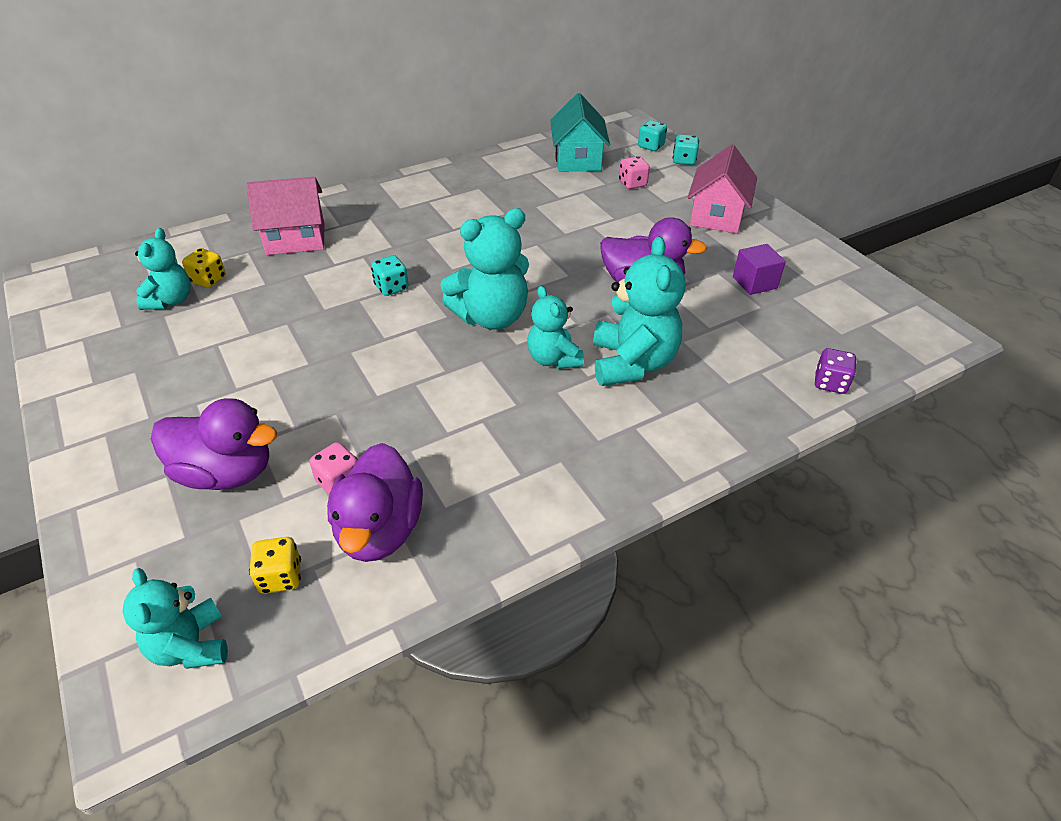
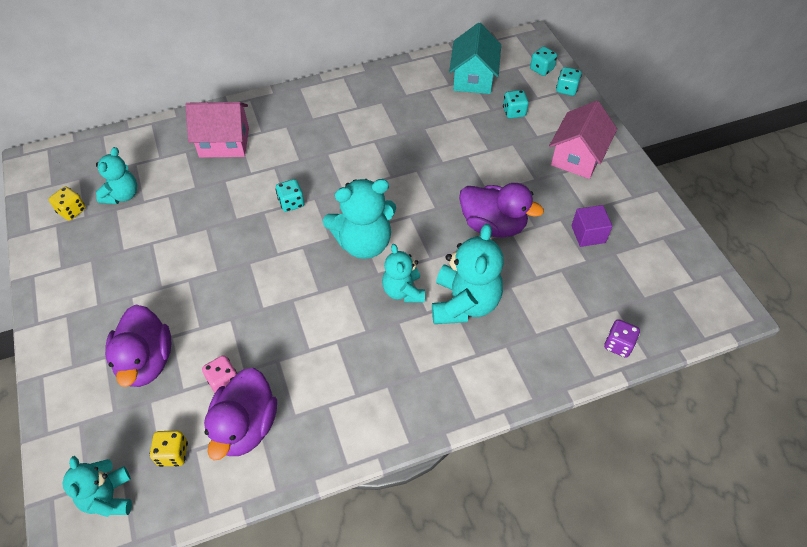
camera: 10 degrees right, 10 degrees up
purple duck [151,398,277,490] -> purple duck turned 60 degrees clockwise [105,304,171,387]
yellow dice [182,248,226,288] -> yellow dice moved to [49,186,86,221]
pink dice [619,156,650,189] -> turquoise dice [503,90,529,118]

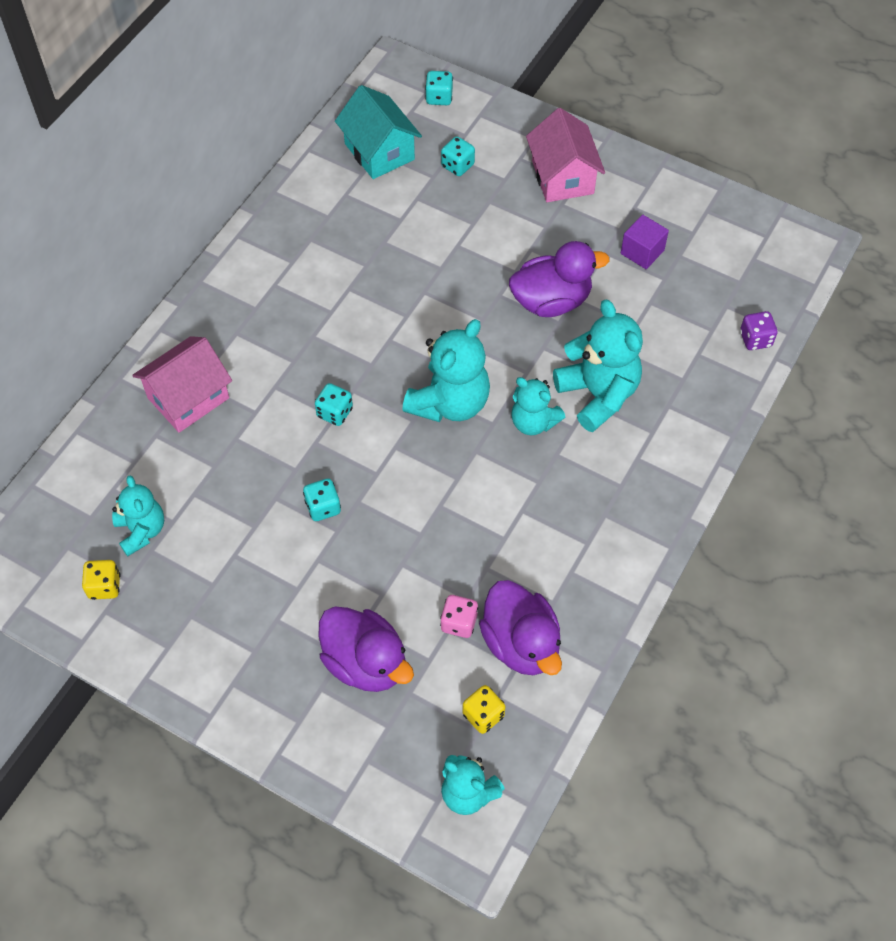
camera: 40 degrees left, 5 degrees up
turquoise dice [556,67,582,96] -> turquoise dice moved to [303,479,341,521]

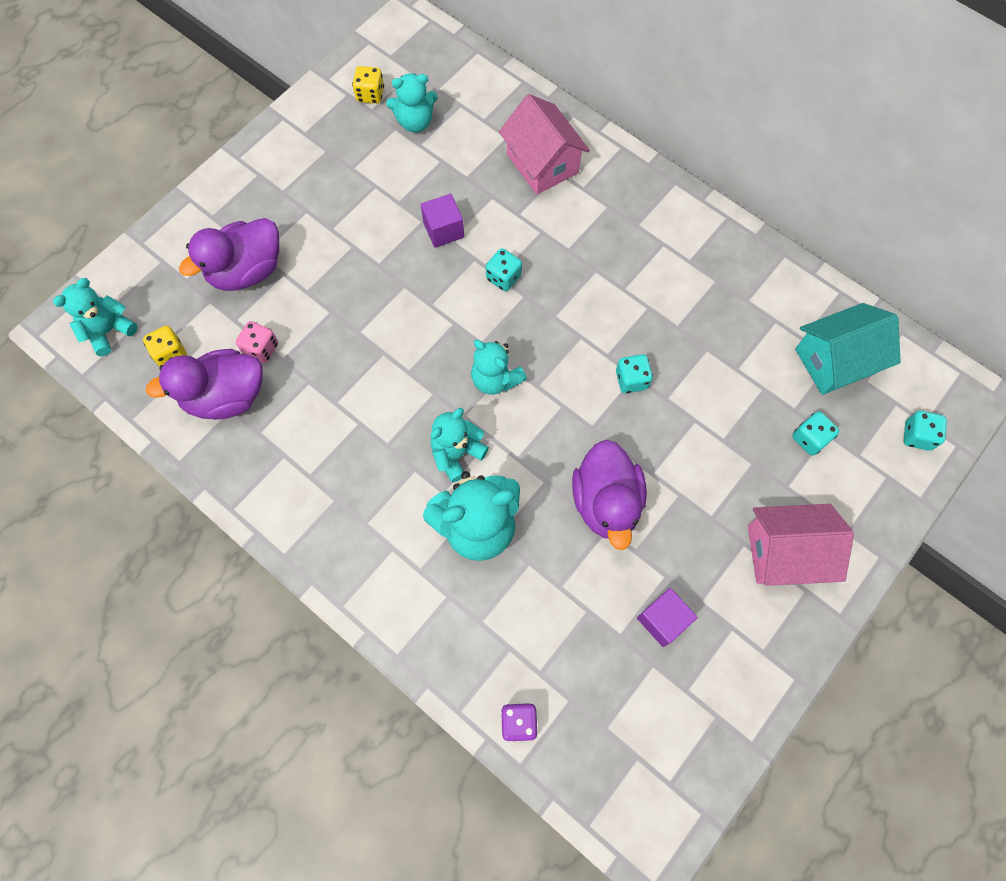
camera: 100 degrees right, 10 degrees up
turquoise dice [303,479,341,521] -> turquoise dice moved to [616,354,653,393]
turquoise teddy bear [402,319,490,422] -> turquoise teddy bear [471,340,527,395], size x0.62
none -> purple cube [421,194,464,248]

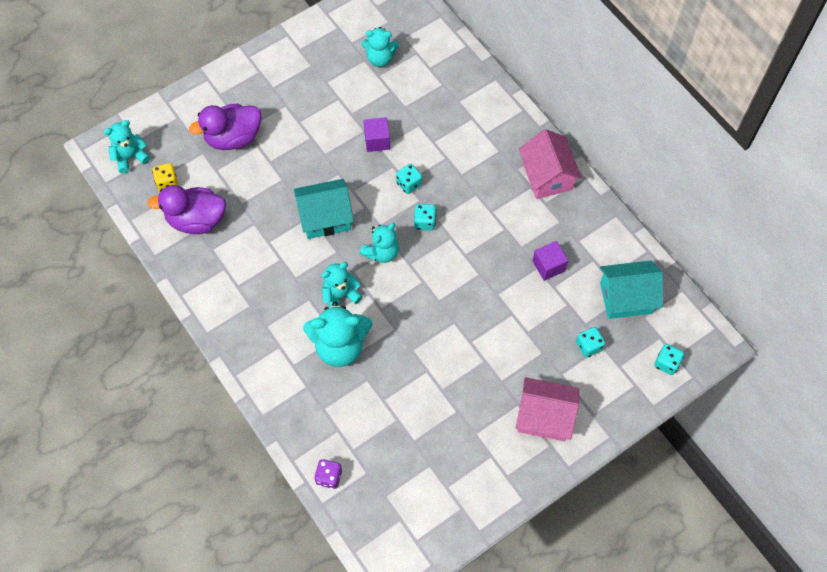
camera: 15 degrees right, 5 degrees down
pink dice [236,321,278,363] -> none
yellow dice [352,66,384,104] -> none
turquoise teddy bear [471,340,527,395] -> turquoise teddy bear turned 105 degrees counterclockwise [360,223,399,263]
pink house [499,94,590,194] -> pink house moved to [519,129,582,199]
purple duck [572,440,647,550] -> none
turquoise dice [616,354,653,393] -> turquoise dice moved to [414,204,437,231]
purple cube [637,588,698,647] -> purple cube moved to [532,241,568,281]
none -> turquoise house [294,179,354,239]

